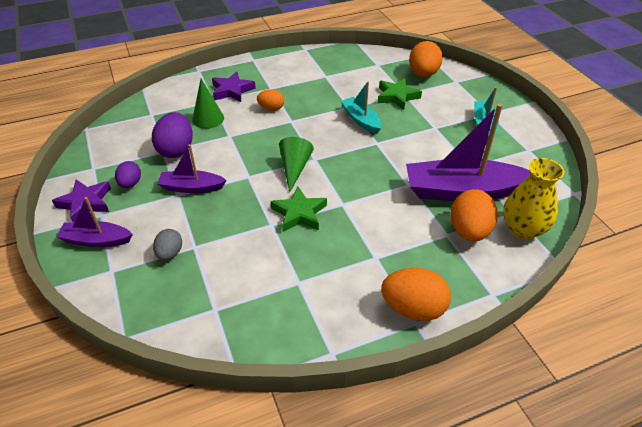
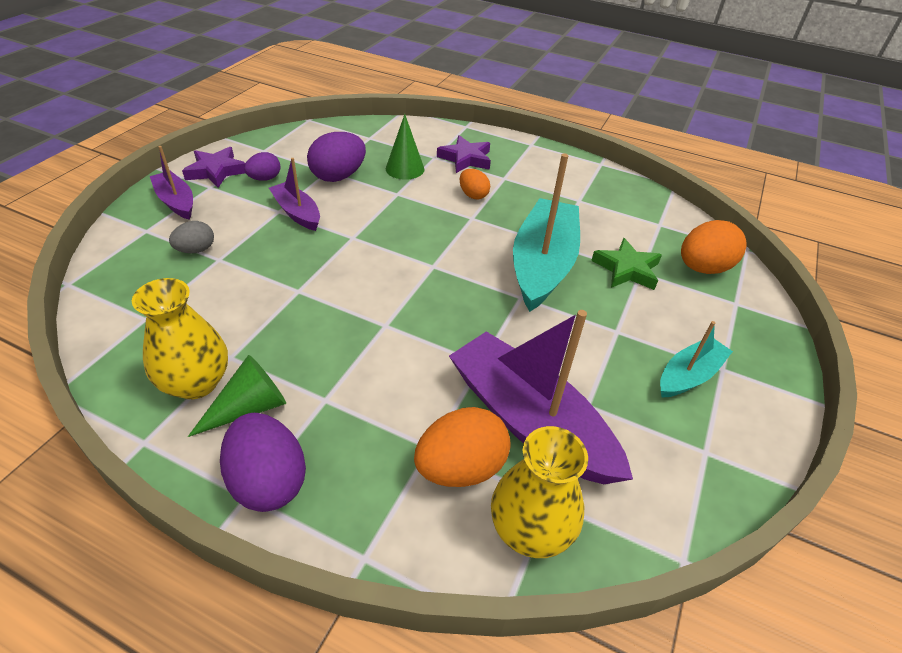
camera: 45 degrees right, 0 degrees up
green star [271,187,327,232] -> none
green cone [279,137,314,193] -> green cone moved to [188,355,286,437]
turquoise boat [341,81,382,134] -> turquoise boat [513,153,580,312], size x1.88
orange egg [381,268,451,321] -> purple egg [220,413,306,512]
none -> yellow vase [132,278,228,399]

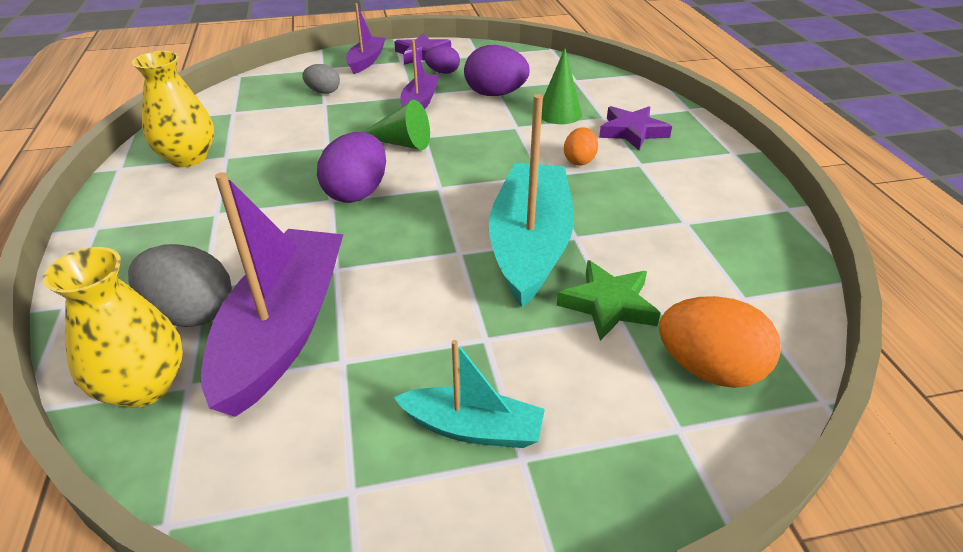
camera: 55 degrees right, 5 degrees down
green cone [188,355,286,437] -> green cone moved to [364,100,430,150]
purple egg [220,413,306,512] -> purple egg moved to [317,132,386,203]
orange egg [414,407,511,487] -> grey egg [128,244,232,327]
turquoise boat [513,153,580,312] -> turquoise boat turned 60 degrees counterclockwise [489,94,574,308]

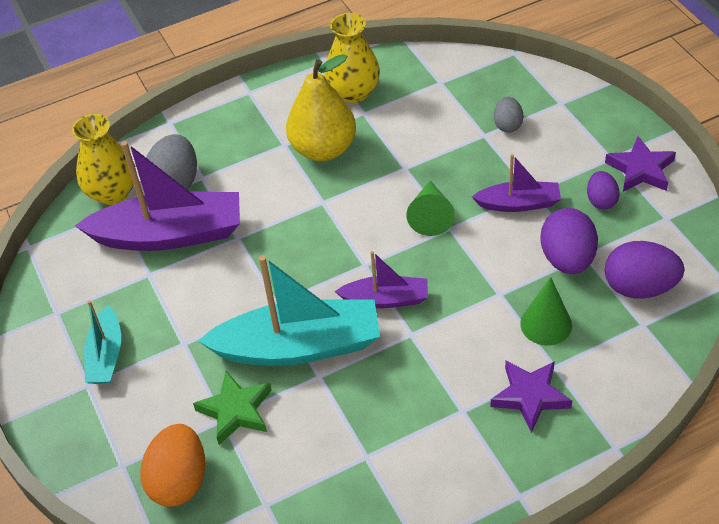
camera: 80 degrees right, 10 degrees up
purple egg [317,132,386,203] -> purple egg moved to [605,241,685,298]
purple boat [346,3,386,74] -> purple boat moved to [335,251,428,308]
orange egg [564,127,598,166] -> none
none -> yellow pear [286,54,356,161]

